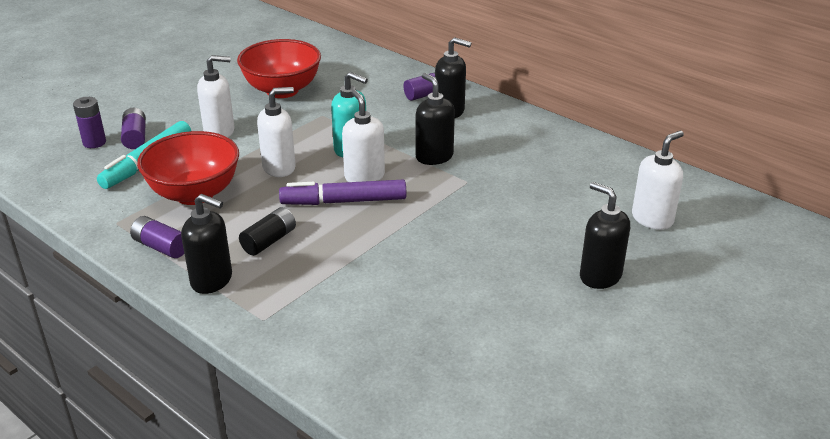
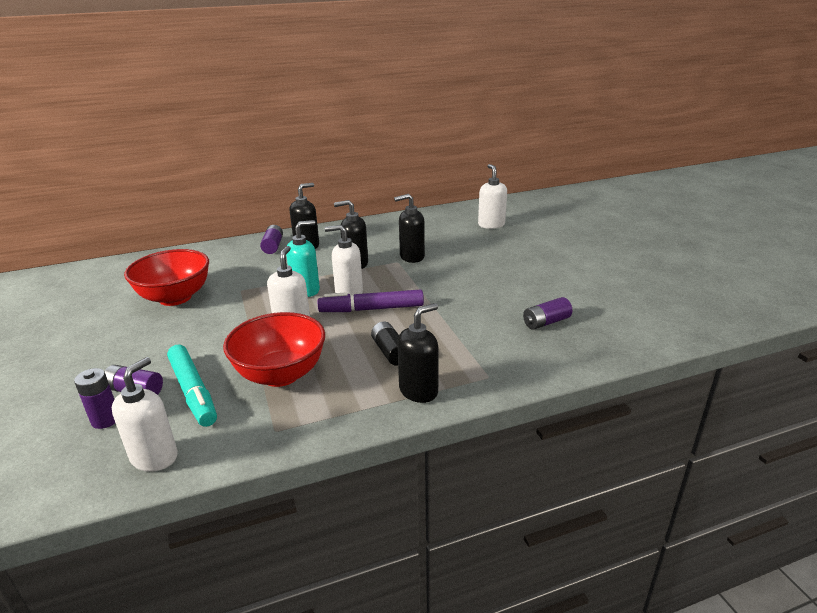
camera: 60 degrees left, 5 degrees down
purple battery [130,216,184,258] -> purple battery moved to [523,297,572,330]
white soap dispenser [197,55,235,137] -> white soap dispenser moved to [112,357,178,472]
purple marker [279,180,407,205] -> purple marker turned 60 degrees clockwise [318,289,424,312]
black soap dispenser [580,182,630,289] -> black soap dispenser moved to [394,194,425,263]

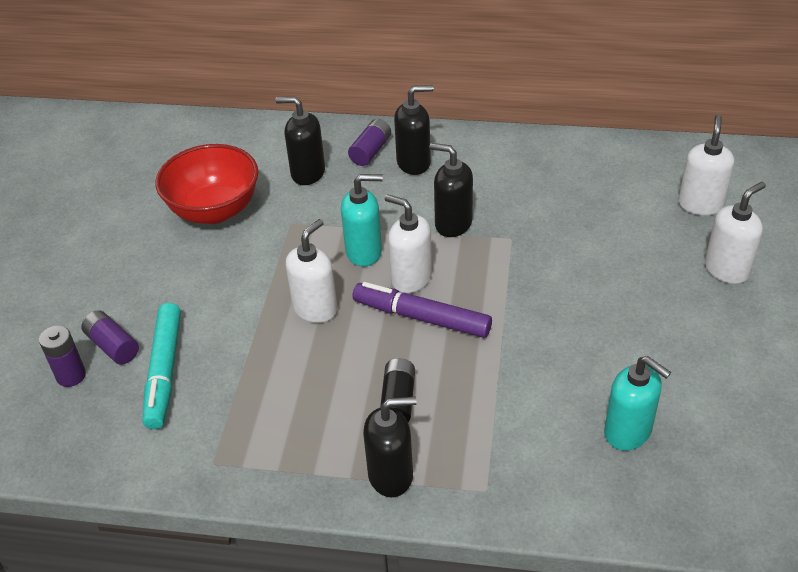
camera: 30 degrees right, 15 degrees up
white soap dispenser [112,357,178,472] -> white soap dispenser moved to [705,182,766,284]
red bowl [223,312,325,387] -> none
black soap dispenser [394,194,425,263] -> black soap dispenser moved to [276,97,325,185]
purple battery [523,297,572,330] -> turquoise soap dispenser [604,356,671,451]

